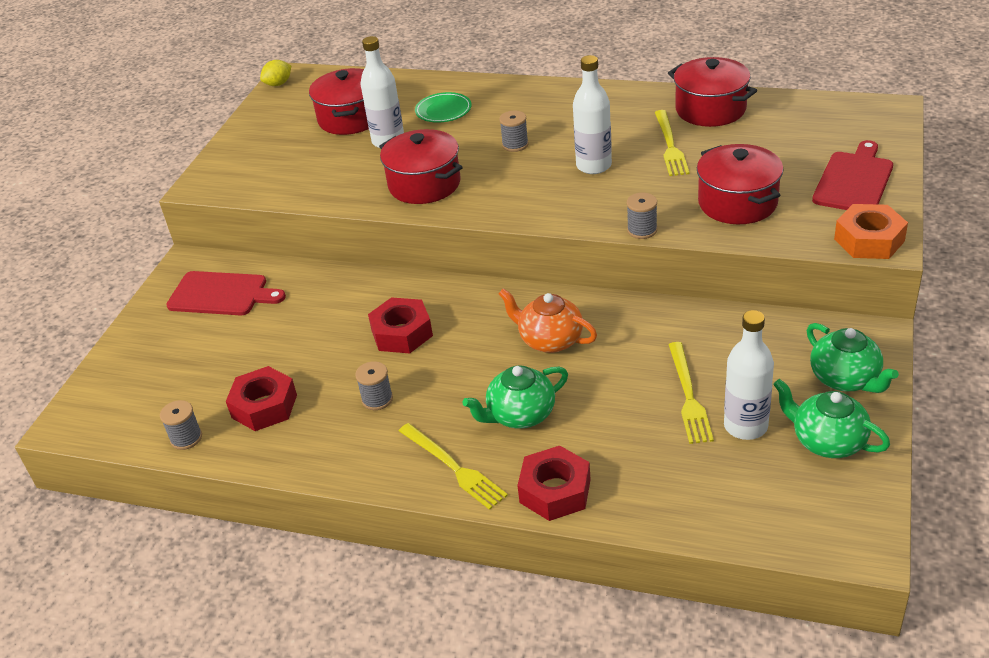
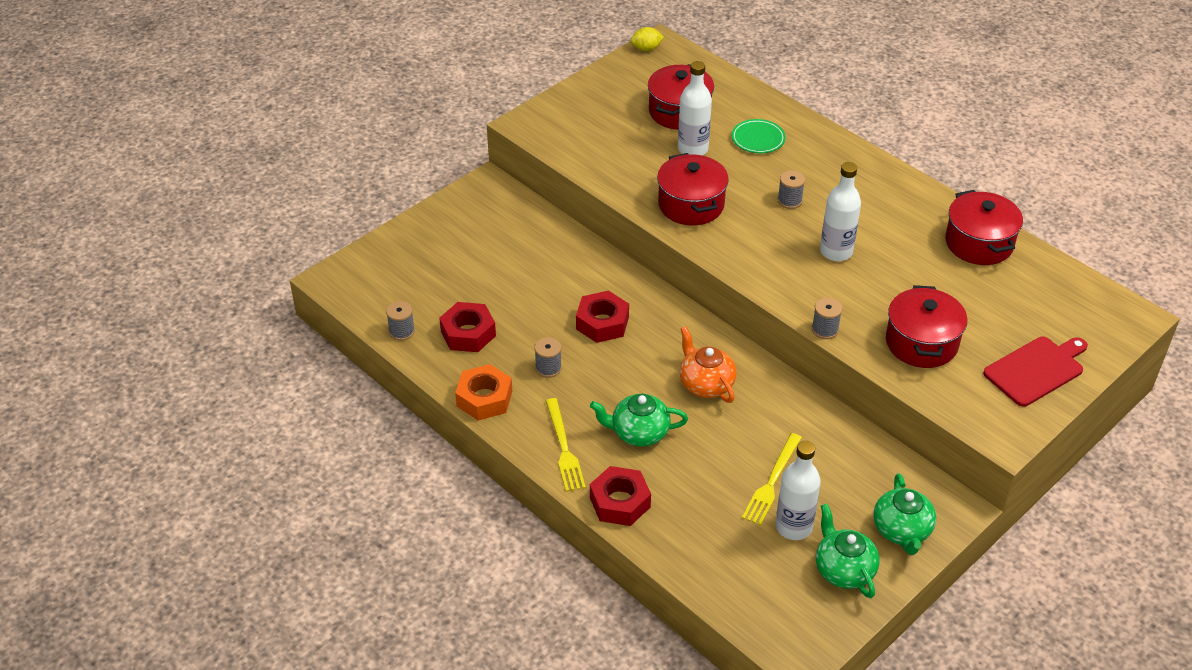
camera: 25 degrees right, 5 degrees up
red cutting board [166,271,286,315] -> none
yellow fork [655,110,690,176] -> none
orange nut [834,204,908,259] -> orange nut moved to [455,364,512,420]

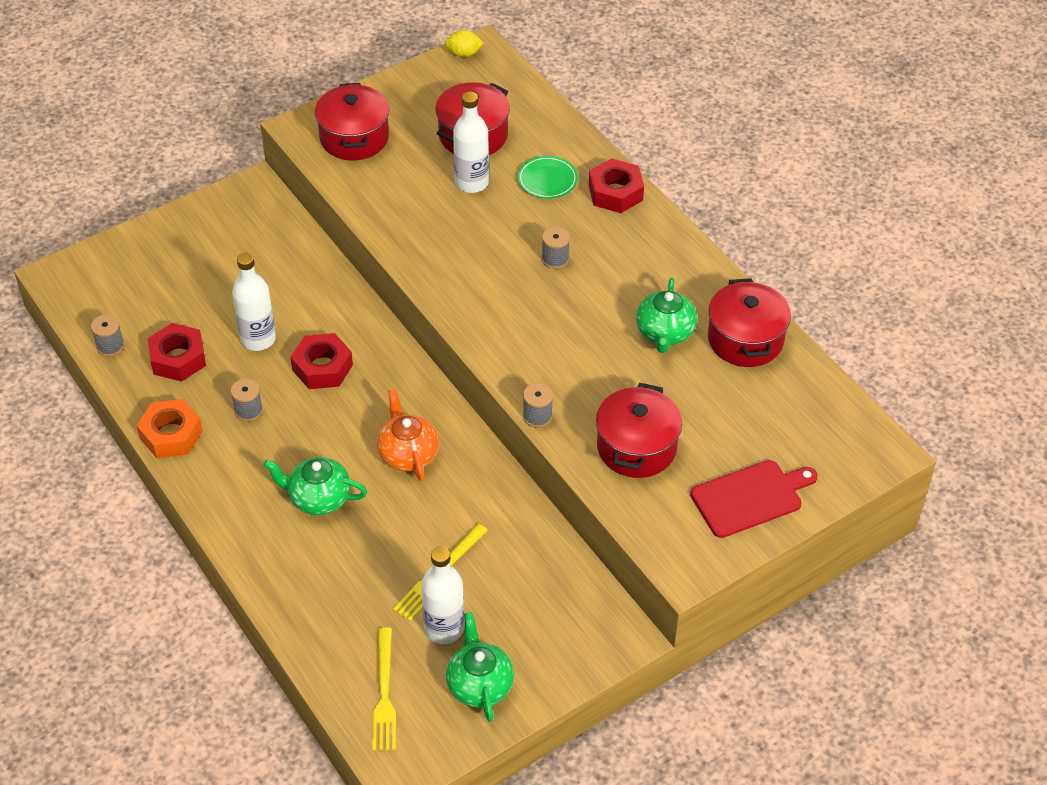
camera: 10 degrees right, 5 degrees up
yellow fork [546,398,586,492] -> yellow fork moved to [373,628,396,751]
red nut [590,466,651,526] -> red nut moved to [589,158,644,213]
red pot [657,153,729,225] -> red pot moved to [315,83,389,160]
white bottle [820,162,861,261] -> white bottle moved to [232,252,276,351]
green teapot [873,473,936,555] -> green teapot moved to [636,278,697,353]

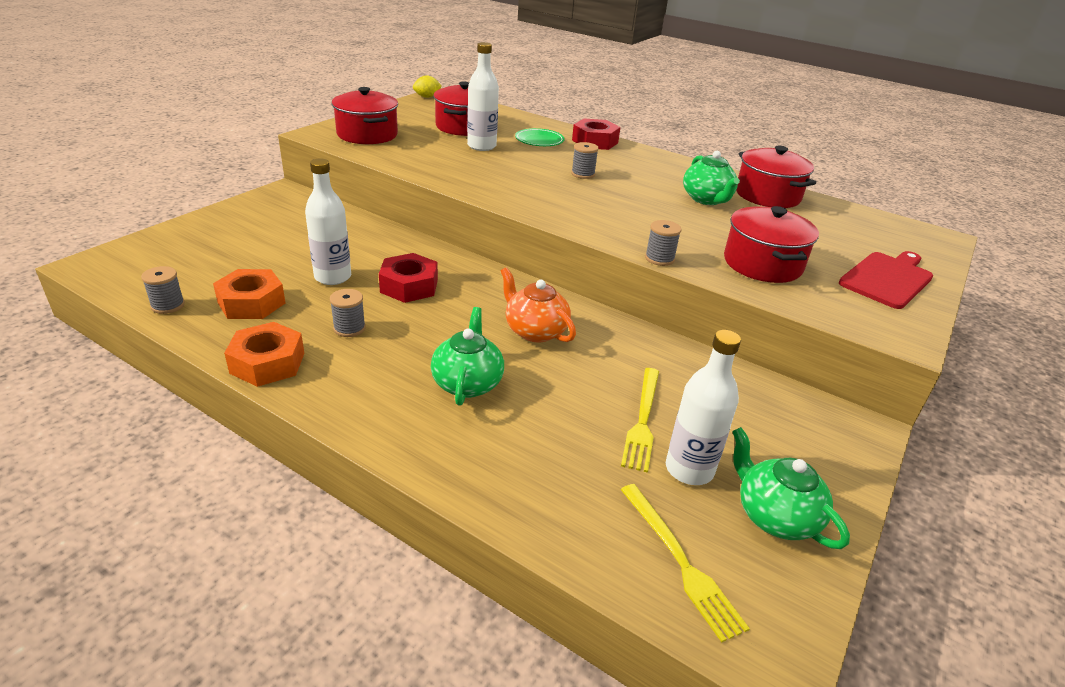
camera: 25 degrees left, 15 degrees down
red nut [147,323,206,382] -> orange nut [213,269,286,319]
green teapot [263,457,367,515] -> green teapot turned 105 degrees clockwise [431,307,504,406]

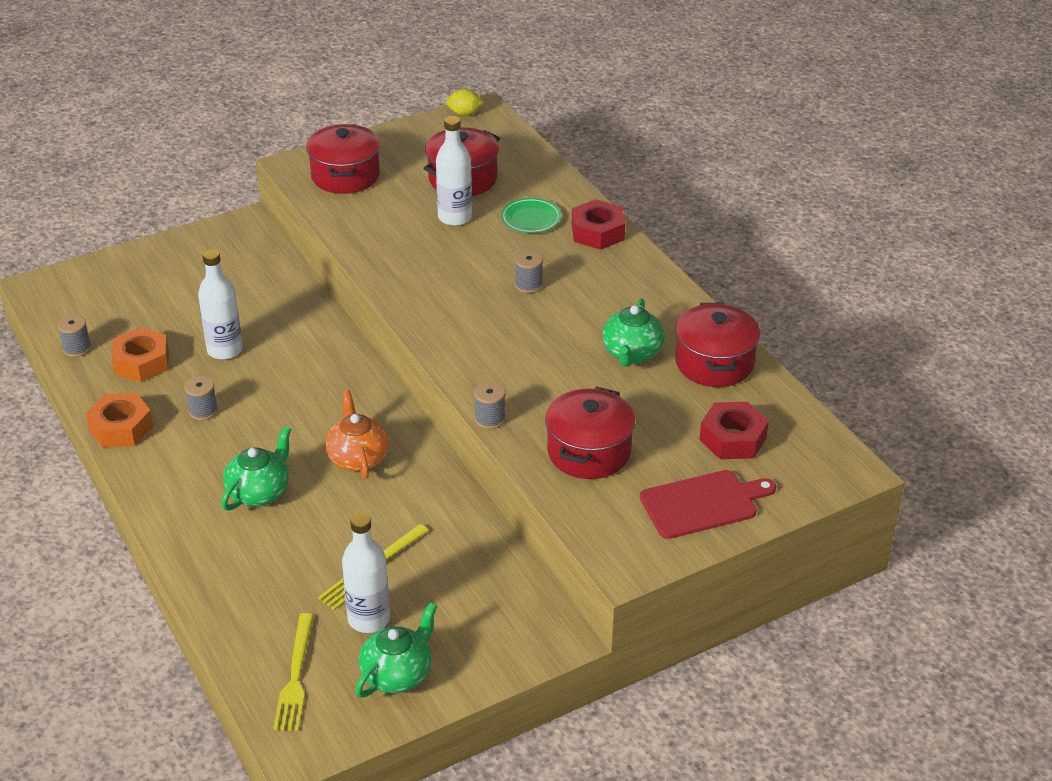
camera: 30 degrees right, 5 degrees up
red nut [379,253,438,303] -> red nut moved to [699,402,769,459]
green teapot [732,427,850,549] -> green teapot turned 45 degrees clockwise [355,602,437,697]

